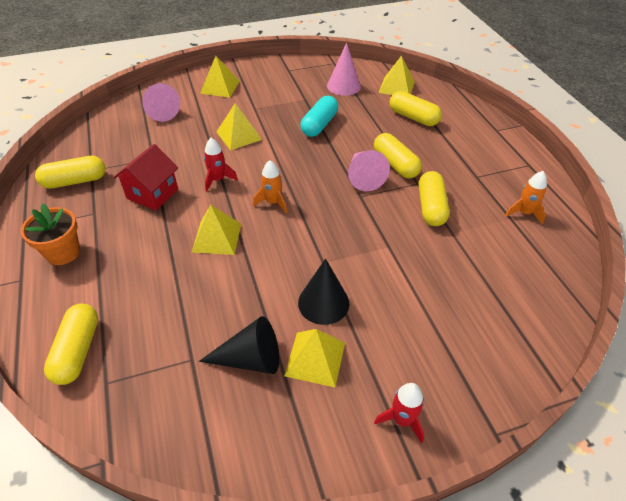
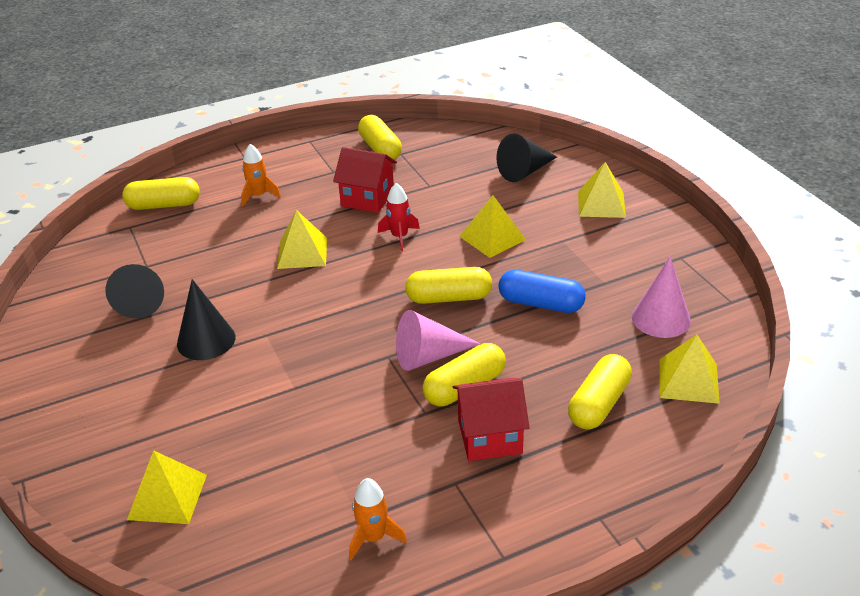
camera: 85 degrees right, 10 degrees down
orange flower pot [21,204,80,265] -> none
pink cone [142,83,180,122] -> black cone [496,133,557,182]
orange rocket [253,160,287,213] -> orange rocket moved to [241,144,281,206]
yellow pyramid [284,329,345,387] -> yellow pyramid moved to [127,450,207,524]
turquoise capsule [301,96,338,137] -> blue capsule [498,270,586,313]
red rocket [374,383,424,444] -> none
yellow capsule [419,171,450,226] -> yellow capsule moved to [405,267,492,304]
none -> red house [453,378,530,461]

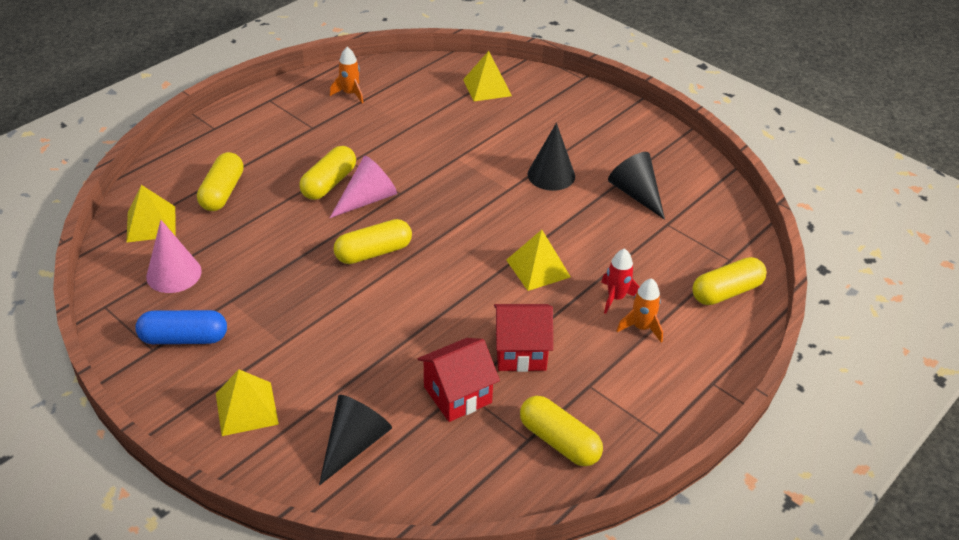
camera: 155 degrees right, 5 degrees up
red rocket [378,183,420,251] -> red rocket moved to [601,248,640,314]
red house [453,378,530,461] -> red house moved to [417,338,500,422]
yellow pyramid [459,195,526,258] -> none
blue capsule [498,270,586,313] -> blue capsule moved to [135,310,227,344]

